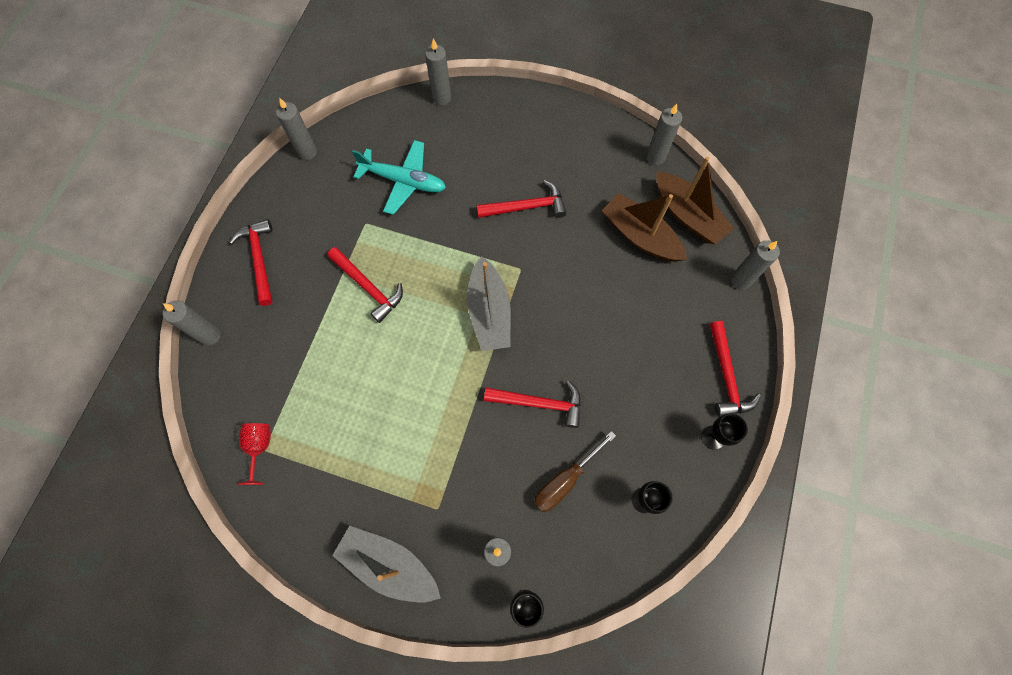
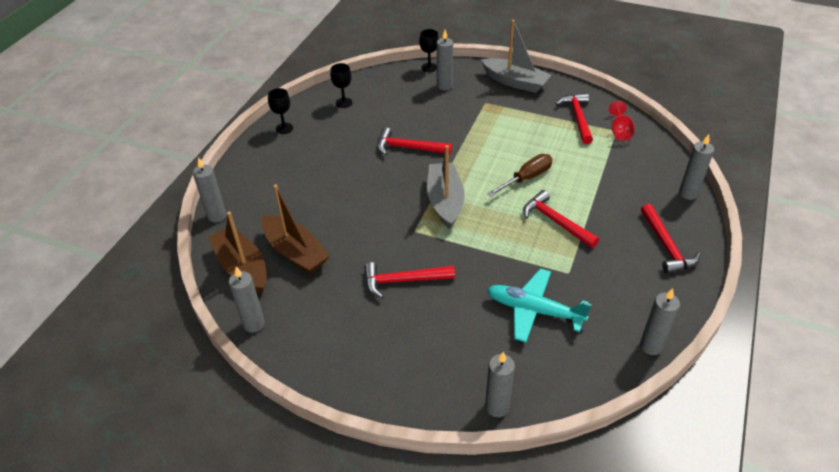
camera: 175 degrees left, 25 degrees down
brown screwdriver [534,431,616,512] -> brown screwdriver moved to [487,154,553,197]
red hammer [710,321,761,417] -> red hammer moved to [555,93,593,144]

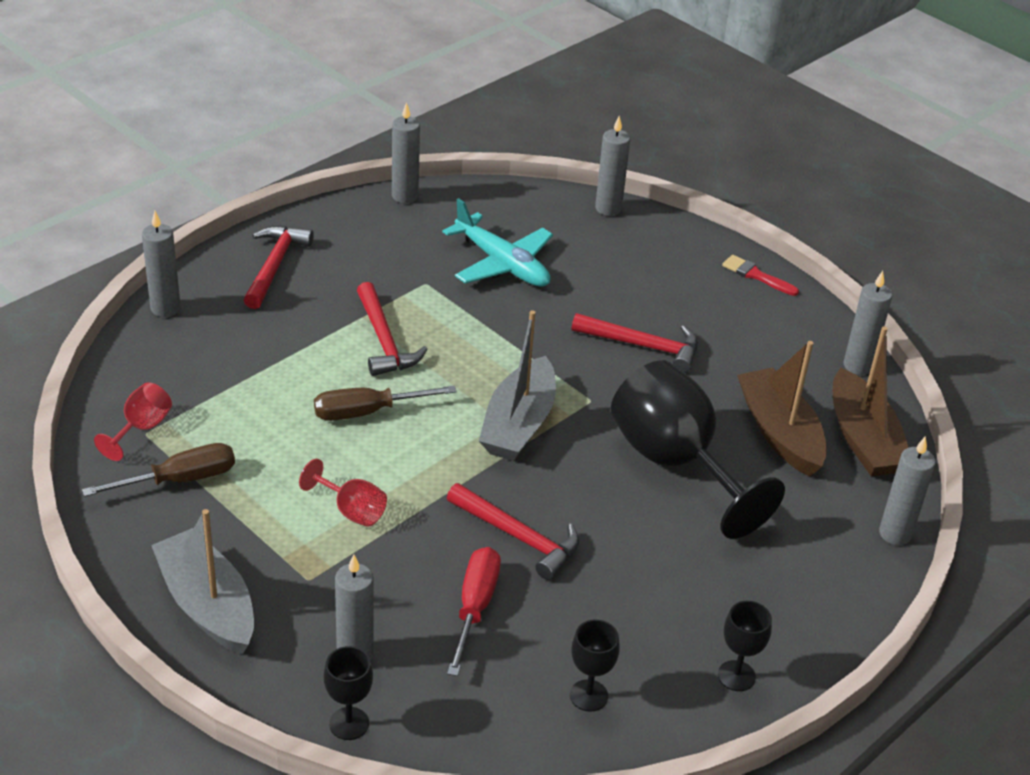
camera: 160 degrees left, 5 degrees down
red hammer [555,93,593,144] -> brown screwdriver [82,443,235,497]
none -> red goblet [299,459,387,527]
none -> red screwdriver [447,547,501,676]
none -> black goblet [611,360,785,539]
none -> red brush [722,255,799,296]

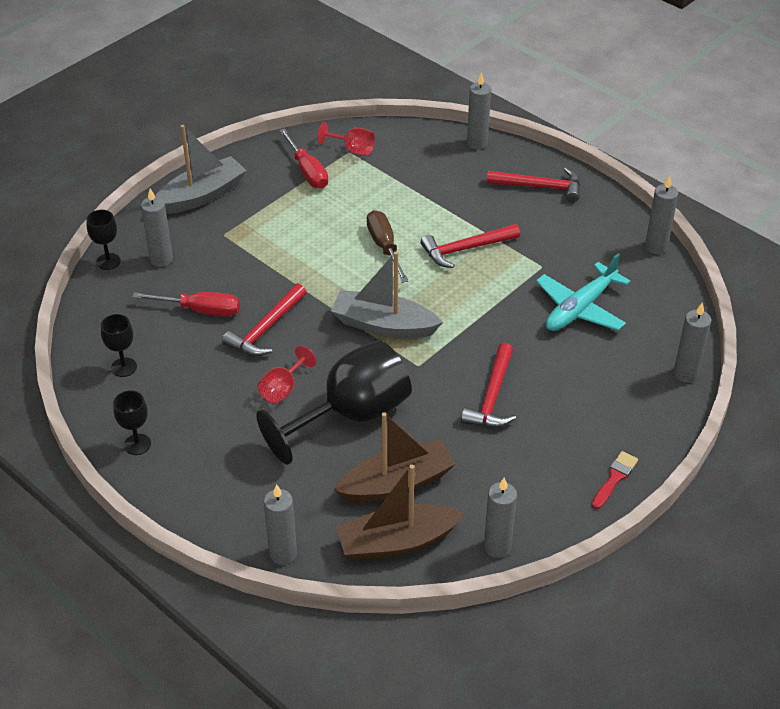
camera: 90 degrees right, 5 degrees up
brown screwdriver [82,443,235,497] -> red screwdriver [279,128,328,189]
red goblet [299,459,387,527] -> red goblet moved to [257,345,317,404]

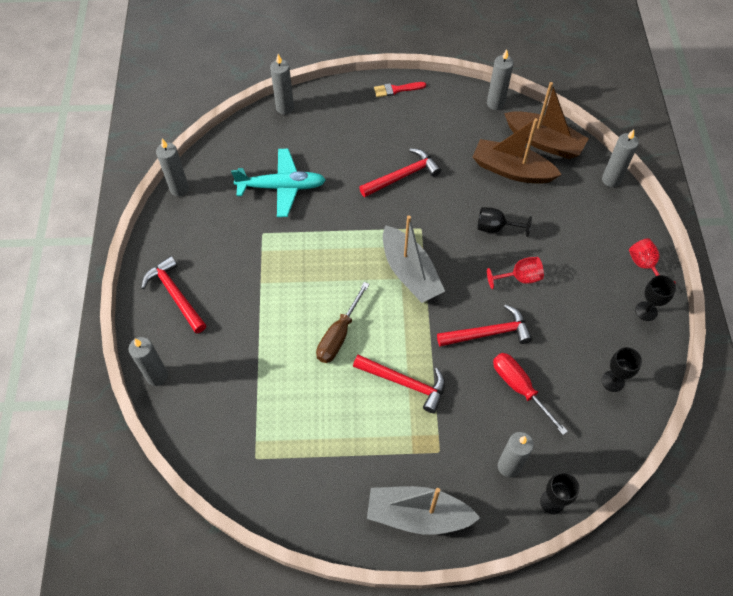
camera: 135 degrees left, 15 degrees up
black goblet [256,340,412,465] -> black goblet [478,207,532,237], size x0.45
red screwdriver [279,128,328,189] -> none
red goblet [318,122,375,155] -> red goblet moved to [629,238,675,283]
red hammer [420,224,520,268] -> red hammer moved to [353,355,445,413]

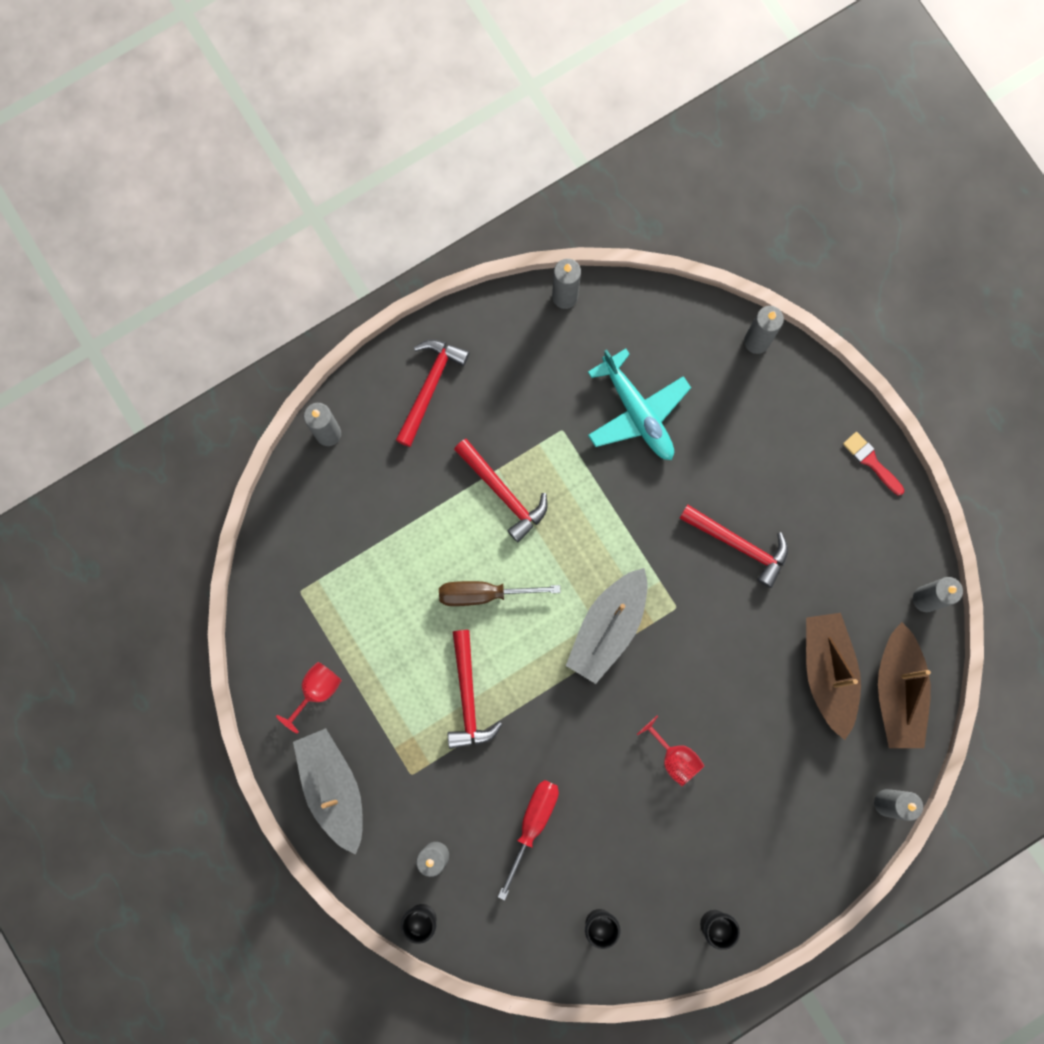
camera: 60 degrees right, 20 degrees up
red hammer [437,304,532,347] -> red hammer moved to [454,439,548,542]
black goblet [478,207,532,237] -> none
red goblet [629,238,675,283] -> red goblet moved to [276,662,342,734]

